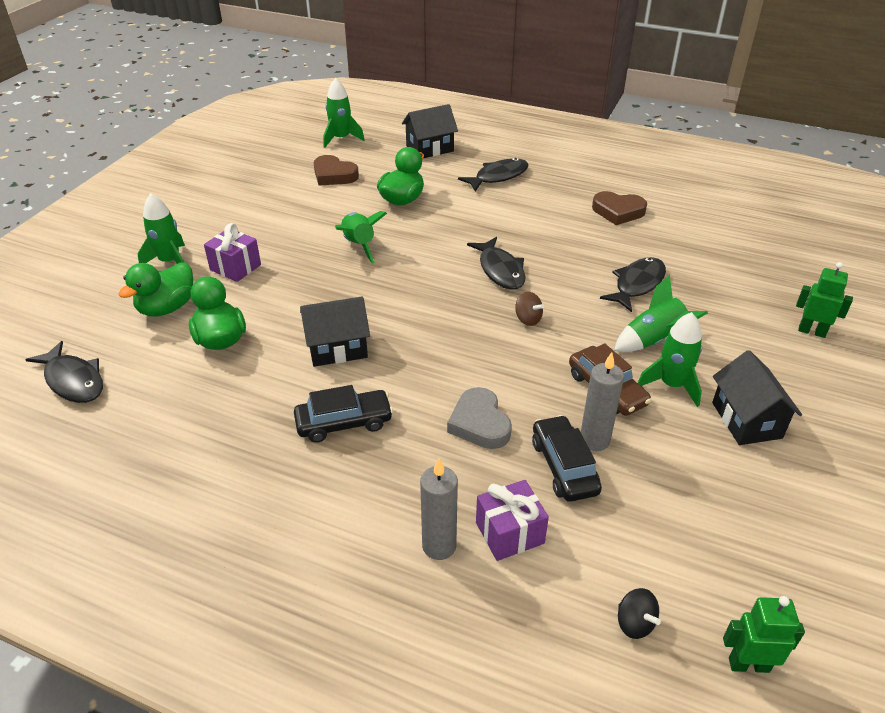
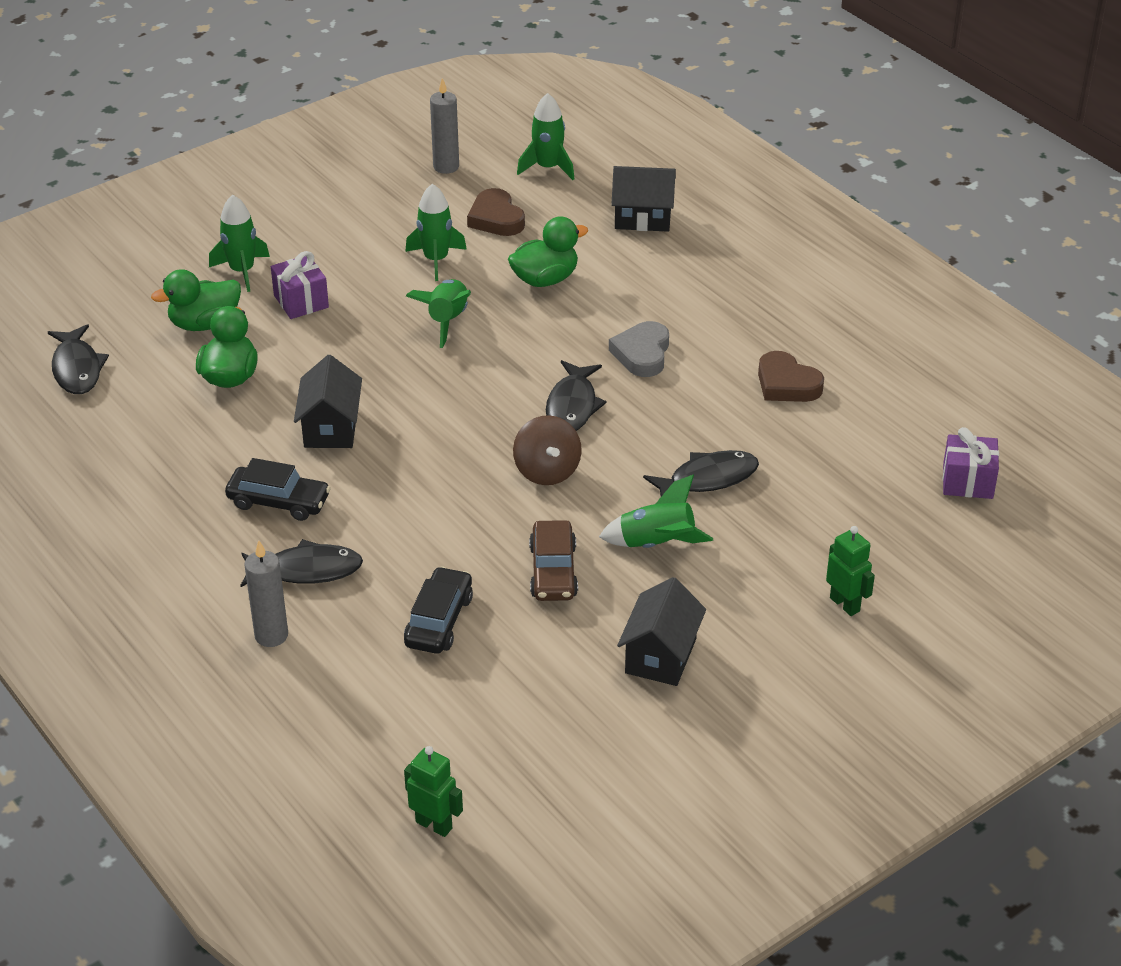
camera: 30 degrees right, 0 degrees up
black house [300,297,370,367] -> black house turned 75 degrees clockwise [294,355,362,448]
grey heart [447,387,512,449] -> grey heart moved to [609,321,669,377]
black fish [458,158,528,192] -> black fish moved to [240,539,363,587]
purple gift [476,480,549,561] -> purple gift moved to [943,427,999,499]
brown spinning top [515,292,544,326] -> brown spinning top [513,415,582,485], size x1.69
grey candle [581,352,624,451] -> grey candle moved to [430,78,459,174]
black spinning top [618,588,661,639] -> none
green rocket [638,312,702,407] -> green rocket moved to [405,184,467,281]

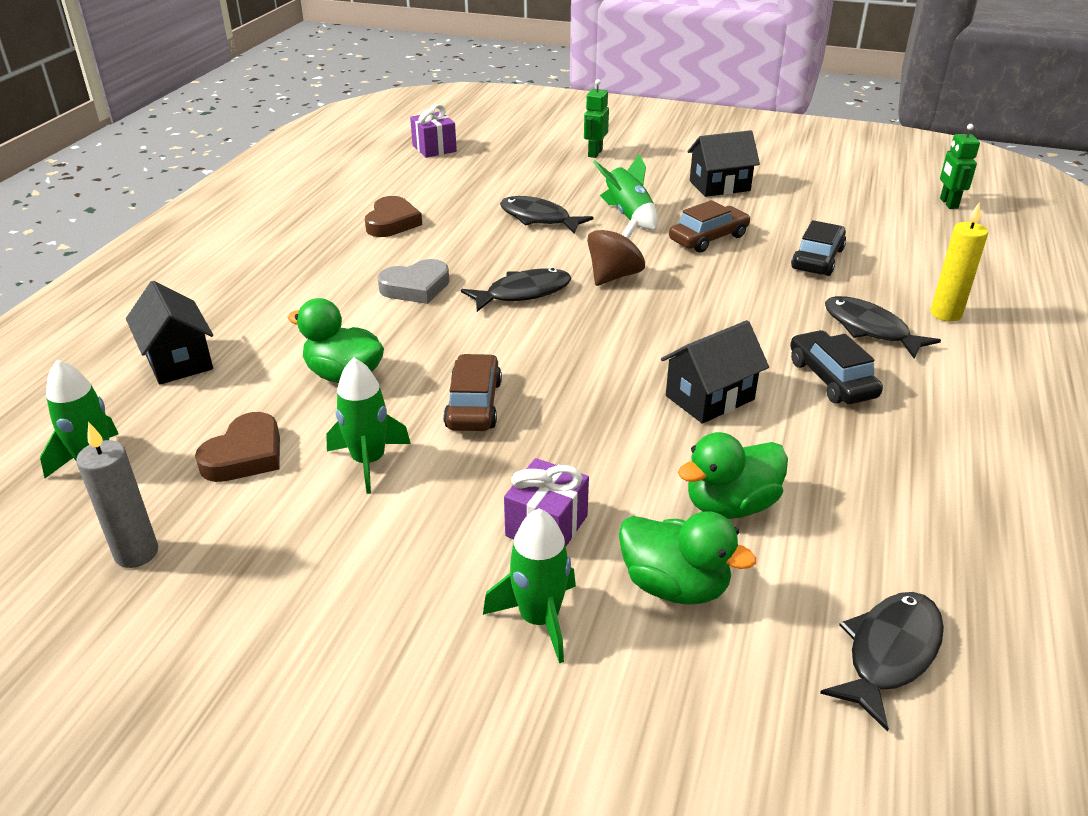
camera: 125 degrees left, 5 degrees down
grey candle [244,540,288,647] -> yellow candle [930,202,988,322]
black car [404,566,473,654] -> black car turned 135 degrees clockwise [791,220,846,276]
green rocket [406,279,471,348] -> brown car [443,354,502,431]

